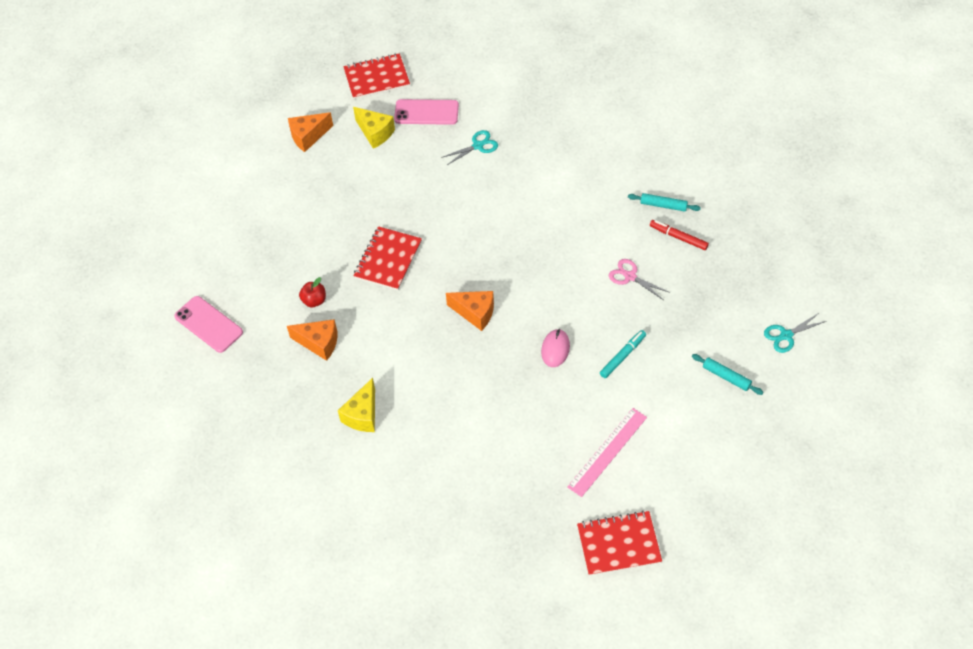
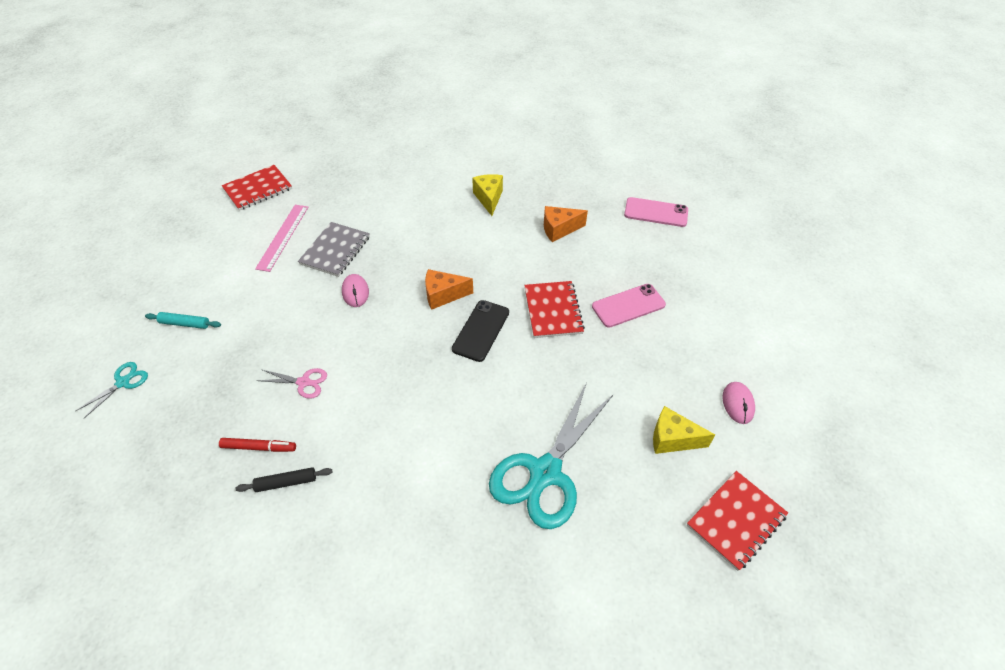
camera: 150 degrees right, 5 degrees down
orange cheese [288,112,333,152] -> pink mouse [722,382,755,424]
red apple [299,277,326,307] -> none
pink phone [394,99,459,125] -> pink phone moved to [592,284,666,328]
turquoise scissors [441,130,498,166] -> turquoise scissors [489,382,614,529], size x2.25
turquoise marker [600,330,646,378] -> none
turquoise rolling pin [628,193,701,212] -> black rolling pin [235,467,333,492]
none -> grey notebook [298,222,370,277]
none -> black phone [452,300,509,362]

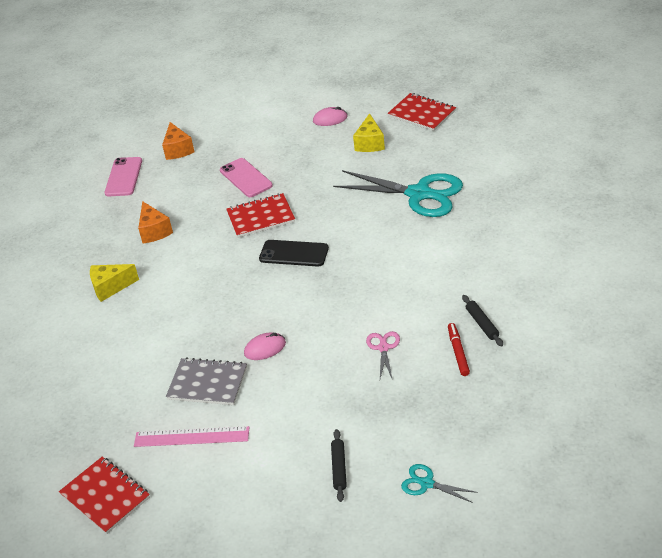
camera: 95 degrees left, 10 degrees down
turquoise rolling pin [145,312,221,329] -> black rolling pin [331,429,347,502]
orange cheese [425,269,473,310] -> orange cheese moved to [162,122,194,160]

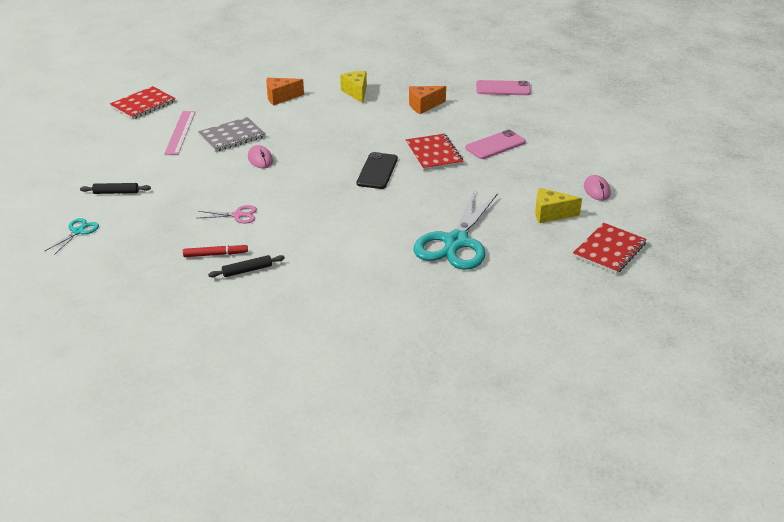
camera: 85 degrees right, 5 degrees down
orange cheese [162,122,194,160] -> orange cheese moved to [266,78,304,106]
grey notebook [166,357,247,405] -> grey notebook turned 45 degrees clockwise [198,117,265,152]

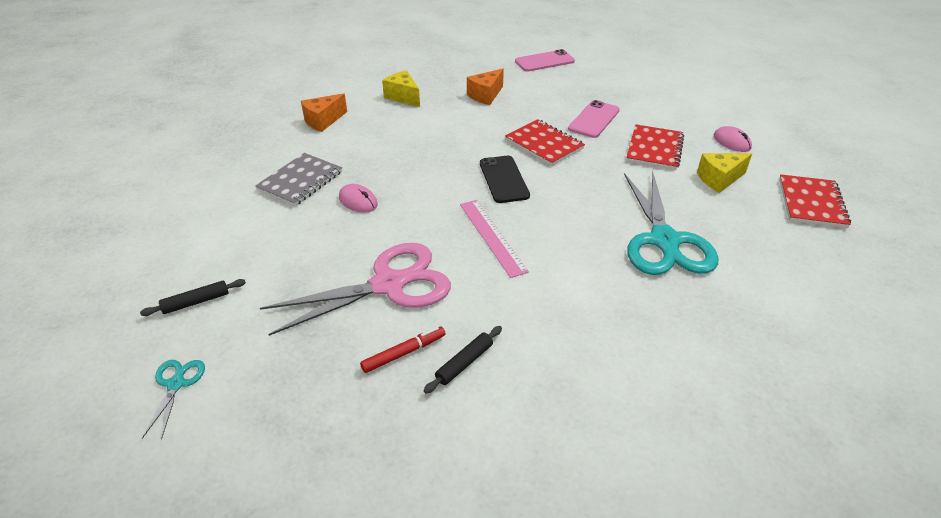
camera: 25 degrees left, 5 degrees up
red notebook [110,86,176,120] -> red notebook moved to [626,124,684,170]
pink ruler [164,111,196,155] -> pink ruler moved to [460,200,529,278]
pink scissors [198,205,257,224] -> pink scissors [260,243,451,336], size x2.25

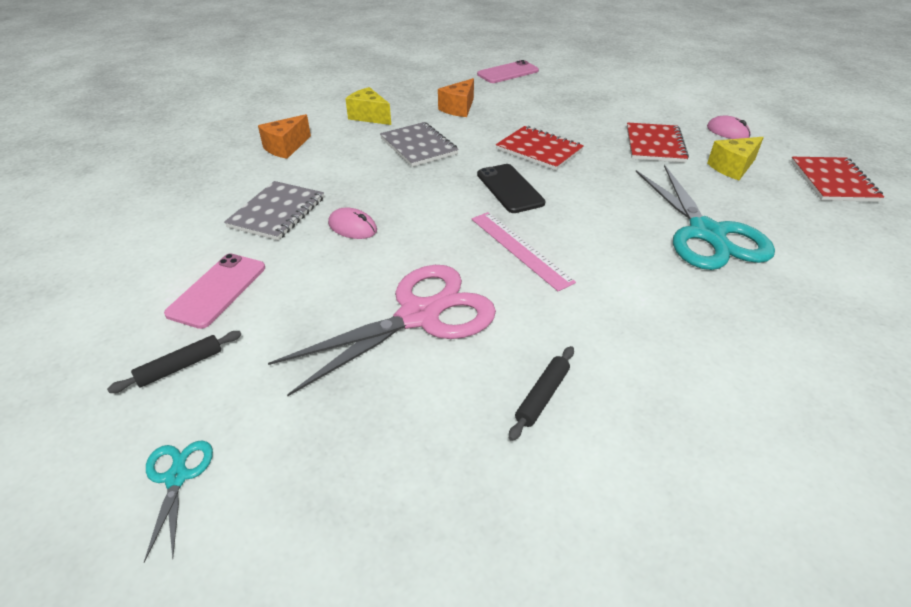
camera: 10 degrees left, 0 degrees up
red marker [360,326,446,373] -> none
pink phone [568,100,620,138] -> pink phone moved to [164,253,265,329]
none -> grey notebook [380,122,459,167]

